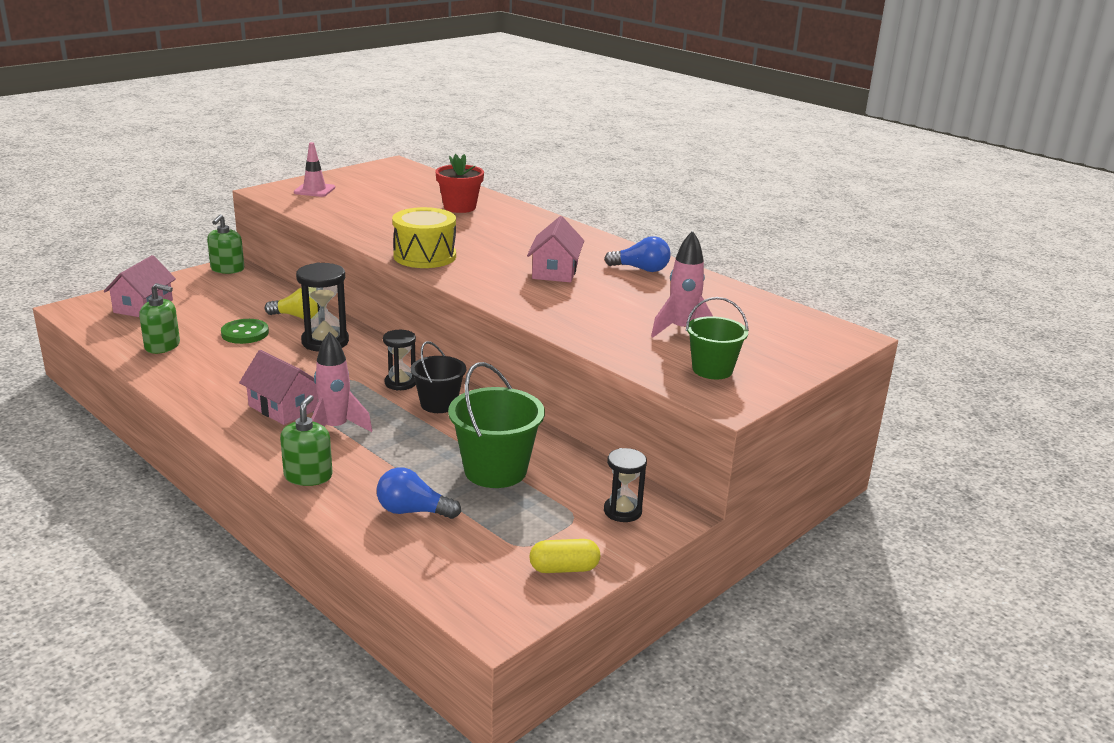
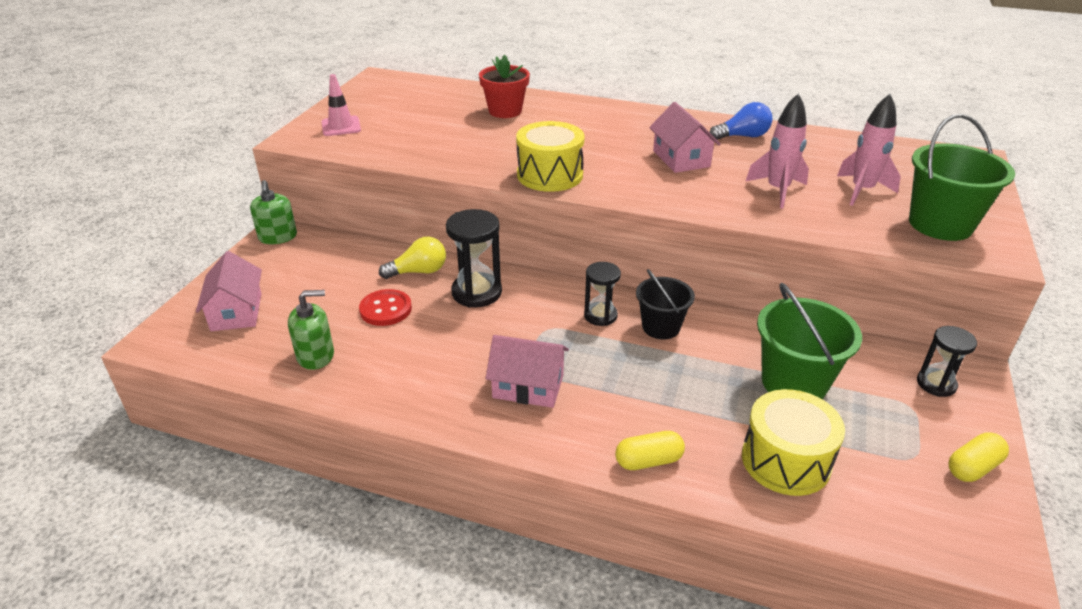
camera: 25 degrees left, 10 degrees up
green button [221,319,269,344] -> red button [359,289,412,326]
green soap dispenser [280,395,333,486] -> yellow capsule [615,431,685,470]
pink rocket [311,331,372,432] -> pink rocket moved to [746,93,809,208]
blue light bulb [377,467,461,519] -> yellow drum [742,389,845,496]
green bucket [686,297,749,379] -> green bucket [909,114,1015,241], size x1.55

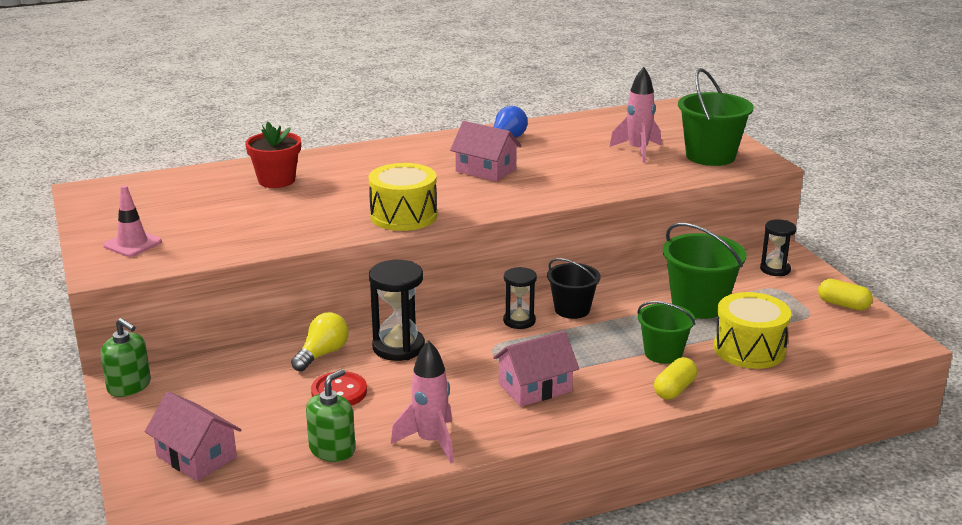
camera: 40 degrees left, 10 degrees down
pink rocket [746,93,809,208] -> pink rocket moved to [391,340,454,464]
yellow capsule [948,432,1009,482] -> yellow capsule turned 75 degrees counterclockwise [818,279,873,310]
none -> green bucket [637,301,695,364]

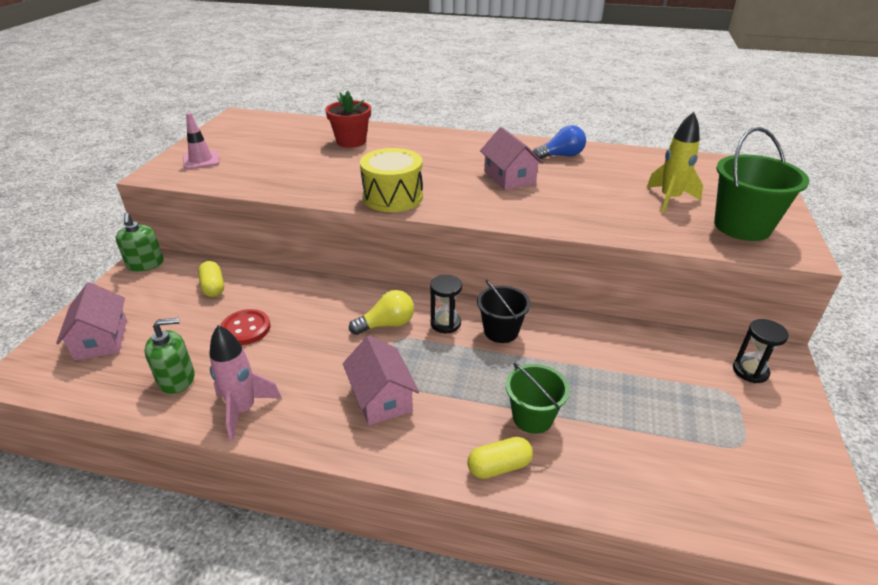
camera: 35 degrees right, 10 degrees up
yellow light bulb [291,312,349,371] -> yellow light bulb moved to [349,290,414,335]
black hourglass [369,260,425,361] -> none
pink house [493,331,579,407] -> pink house turned 60 degrees clockwise [343,335,419,425]
pink rocket [610,67,661,163] -> yellow rocket [646,112,703,213]
green bucket [663,223,747,319] -> none
yellow drum [714,292,791,369] -> none
yellow capsule [818,279,873,310] -> yellow capsule moved to [198,261,224,297]

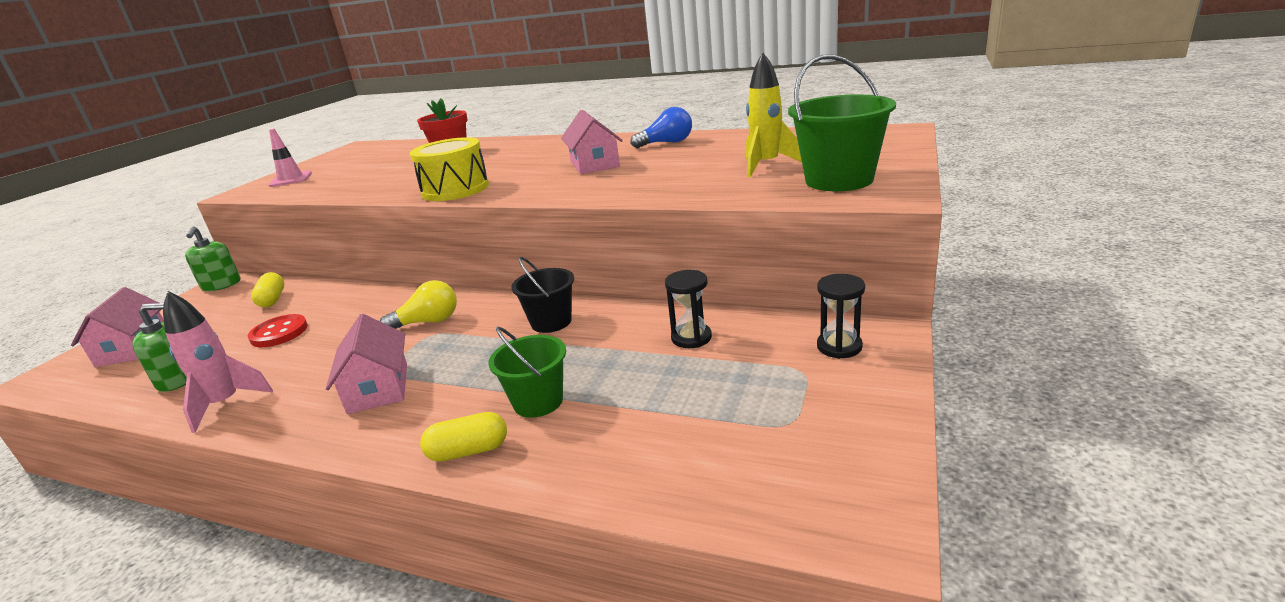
camera: 10 degrees right, 10 degrees down
black hourglass [430,275,462,333] -> black hourglass moved to [665,270,712,348]

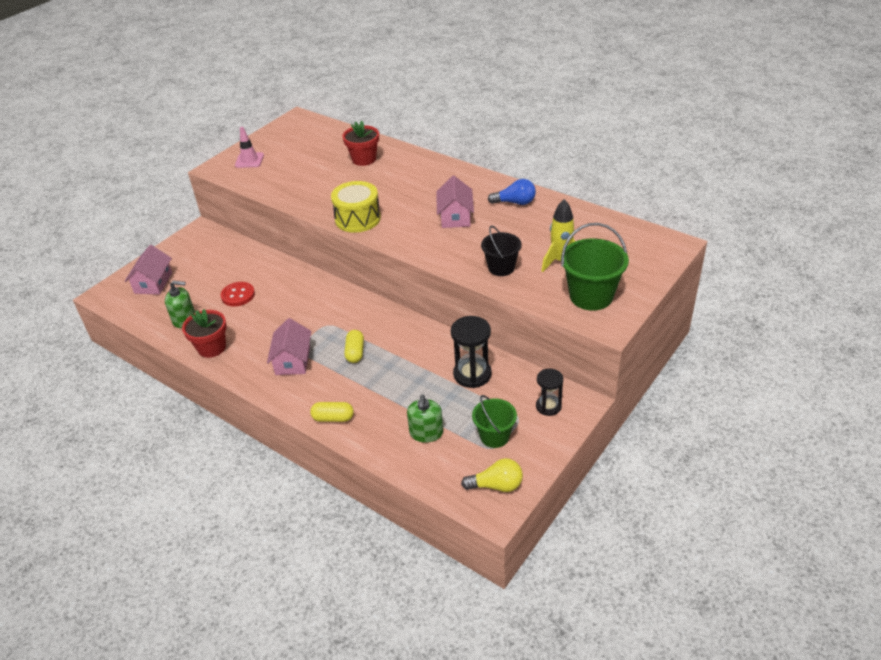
camera: 15 degrees right, 15 degrees up
pink rocket [163,291,273,433] -> red flower pot [182,309,227,358]
green soap dispenser [185,226,241,291] -> green soap dispenser moved to [407,395,443,443]
yellow capsule [251,272,284,307] -> yellow capsule moved to [344,330,364,363]
yellow light bulb [380,280,457,329] -> yellow light bulb moved to [461,458,523,492]
green bucket [488,327,566,418] -> green bucket moved to [472,395,517,448]
black bucket [511,257,574,333] -> black bucket moved to [481,226,522,276]
black hourglass [665,270,712,348] -> black hourglass [451,316,492,388], size x1.56

